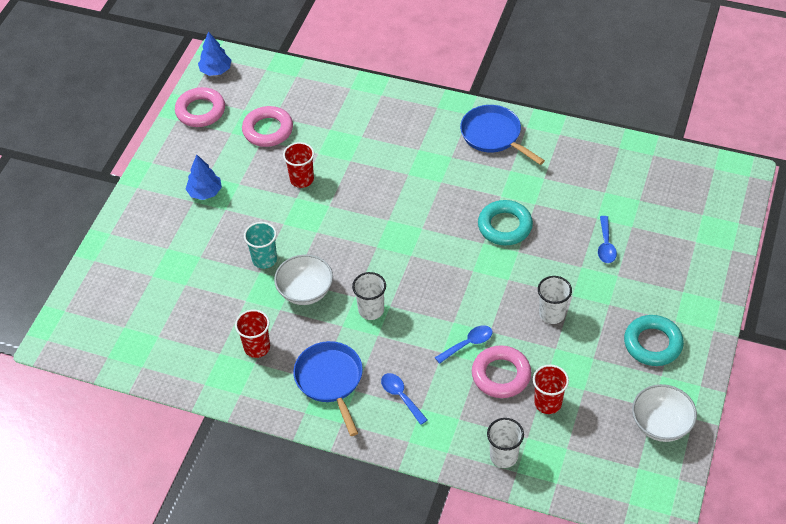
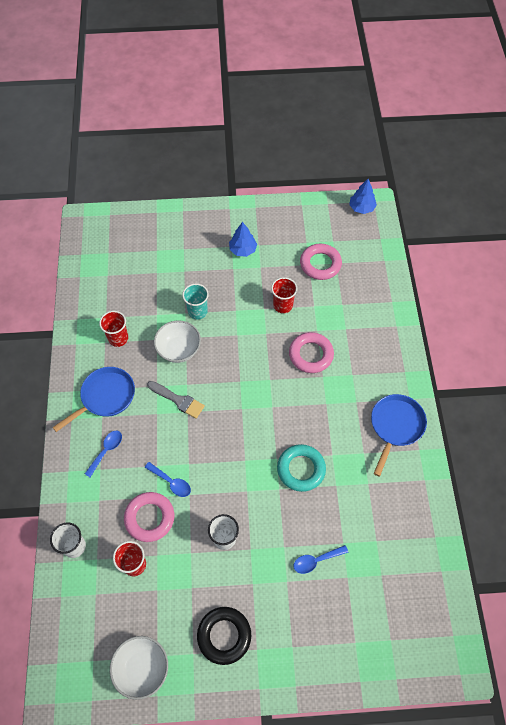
camera: 65 degrees right, 10 degrees up
pink ring [175,87,225,127] -> pink ring moved to [289,332,334,373]
white cup [352,272,386,320] -> grey brush [147,381,205,419]
turquoise ring [624,315,684,366] -> black ring [197,607,251,665]

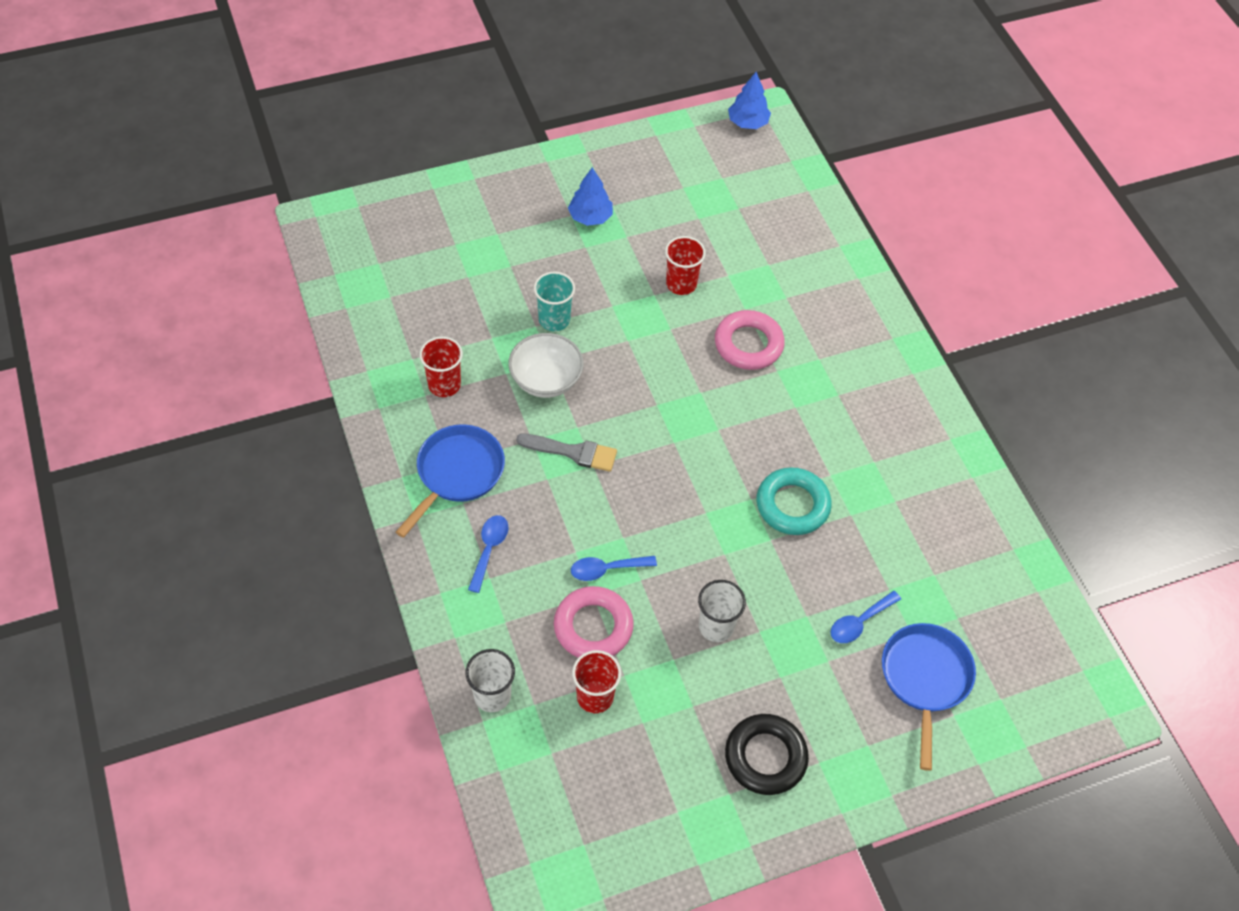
camera: 20 degrees left, 5 degrees down
white bowl [110,636,168,700] -> none
blue spoon [144,462,191,497] -> blue spoon turned 150 degrees clockwise [571,556,657,581]
pink ring [300,244,342,280] -> none
blue pan [371,394,427,477] -> blue pan moved to [882,623,976,771]

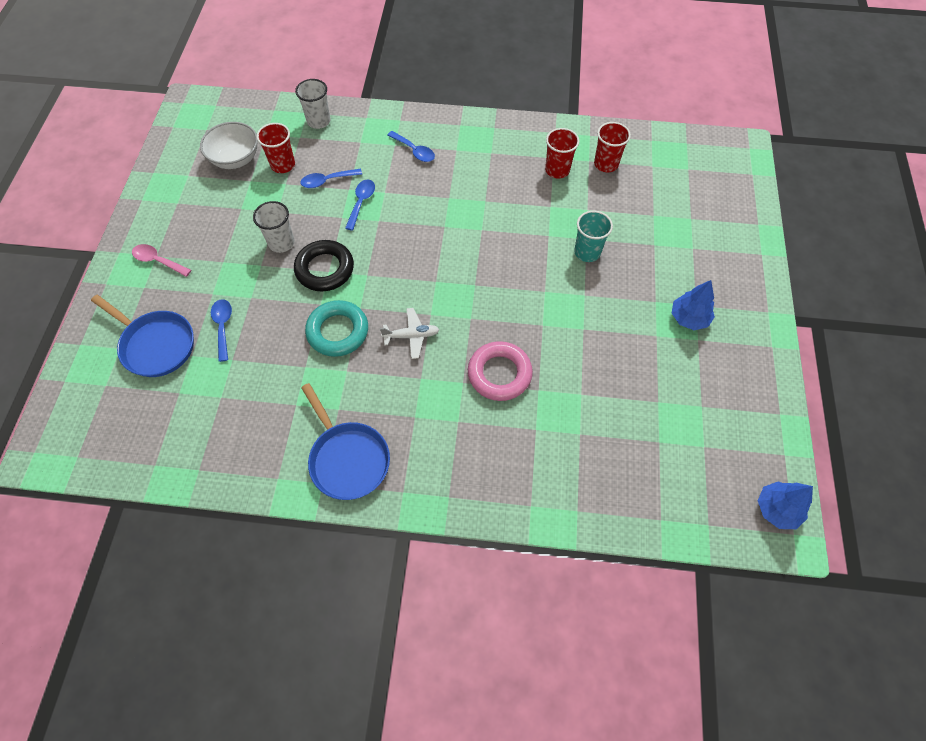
camera: 120 degrees right, 5 degrees up
blue pan [396,424,505,538] -> blue pan moved to [301,383,390,500]
white bowl [508,333,584,398] -> white bowl moved to [200,122,258,169]
grey brush [516,434,617,472] -> none
pink ring [554,586,634,658] -> blue spoon [301,169,362,188]
red cup [665,236,706,295] -> red cup moved to [594,122,631,172]
black ring [725,714,809,795] -> black ring moved to [294,240,354,291]
none -> pink spoon [132,244,191,277]
none -> white plane [380,308,440,359]

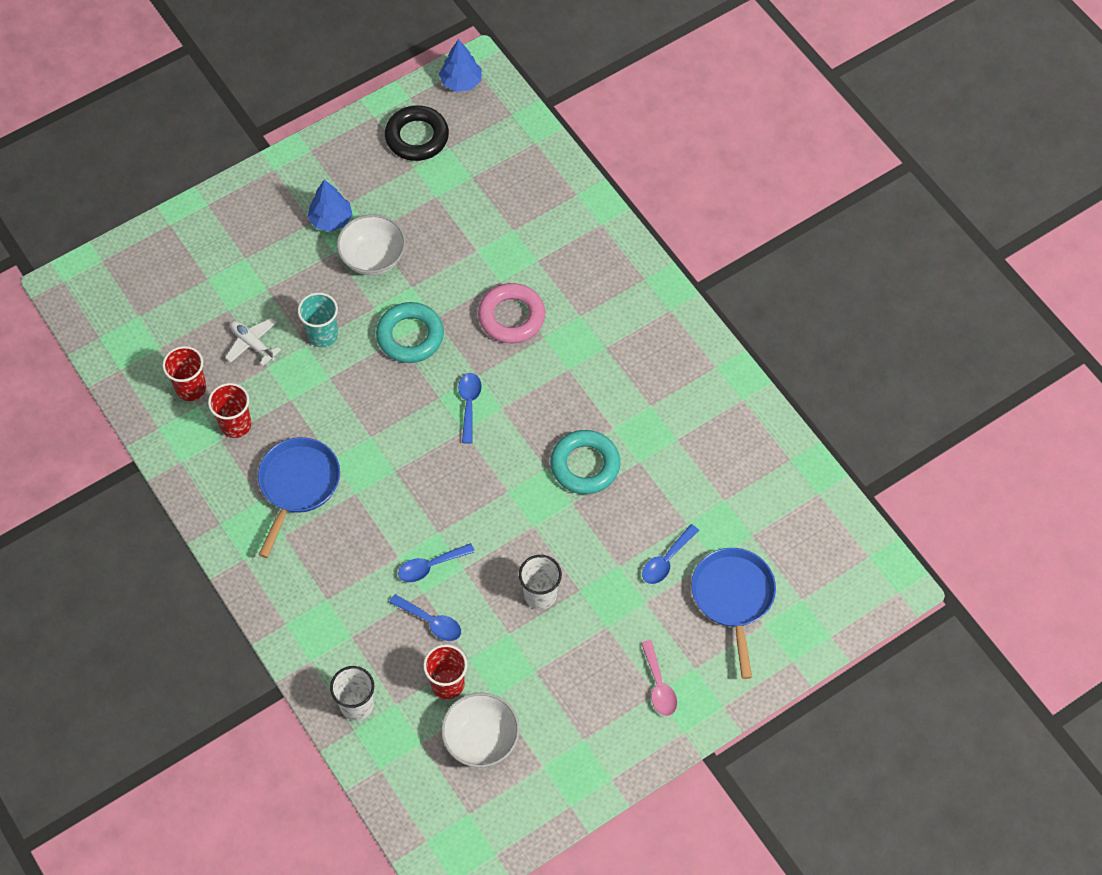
camera: 130 degrees left, 0 degrees up
black ring [294,240,354,291] -> black ring moved to [385,105,449,161]
blue pan [301,383,390,500] -> blue pan moved to [258,437,340,558]
white plane [380,308,440,359] -> white plane moved to [225,318,281,366]
blue spoon [387,131,435,162] -> blue spoon moved to [458,373,482,444]
none -> white bowl [337,214,406,276]
none -> turquoise ring [376,302,444,363]

